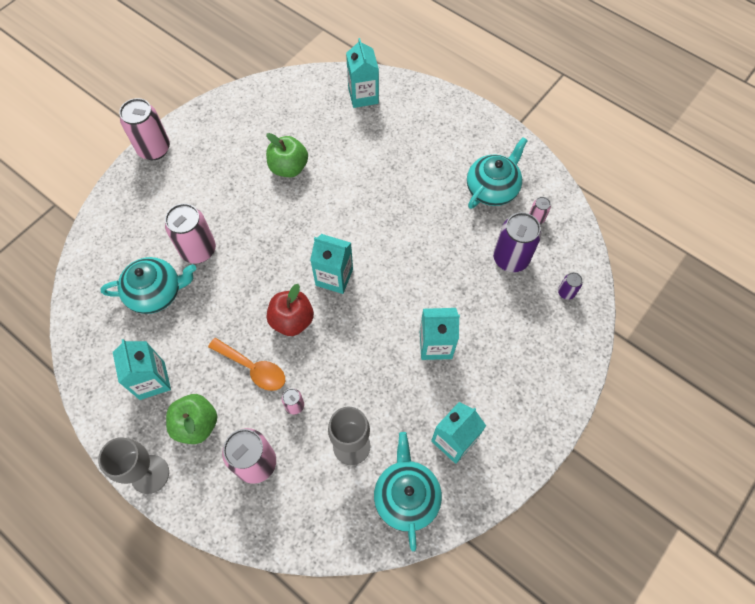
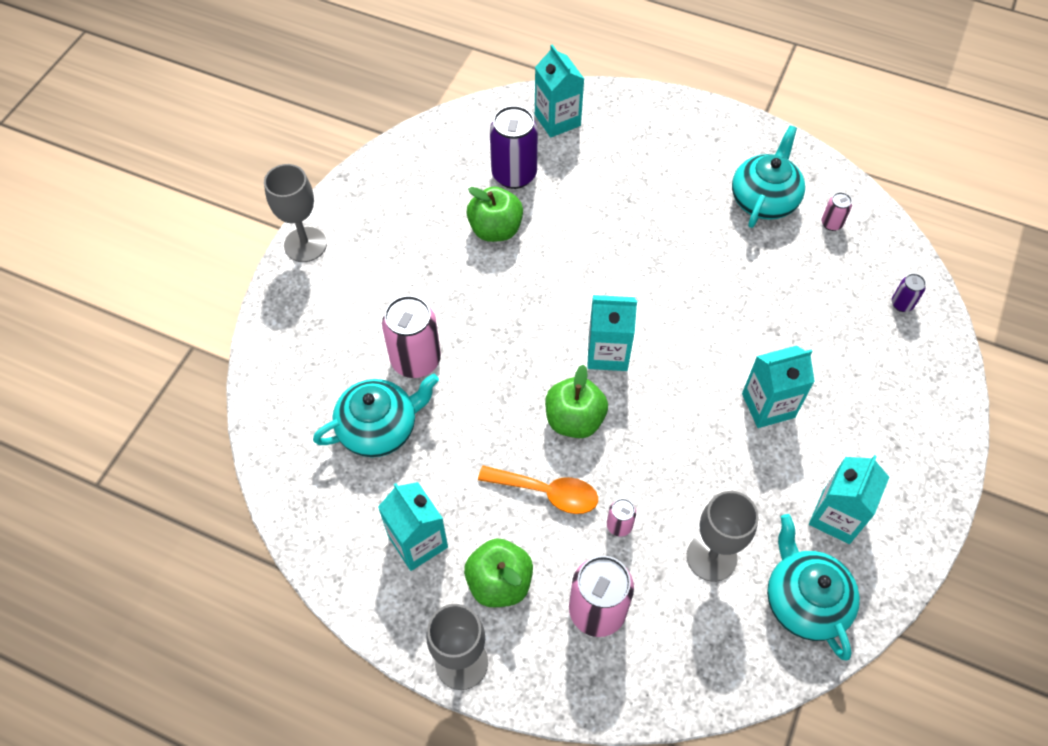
camera: 15 degrees left, 5 degrees down
pink can [119,98,170,160] -> grey goblet [264,164,327,262]
red apple [267,284,314,336] -> green apple [545,364,608,438]
purple can [493,212,541,272] -> purple can moved to [490,106,538,189]

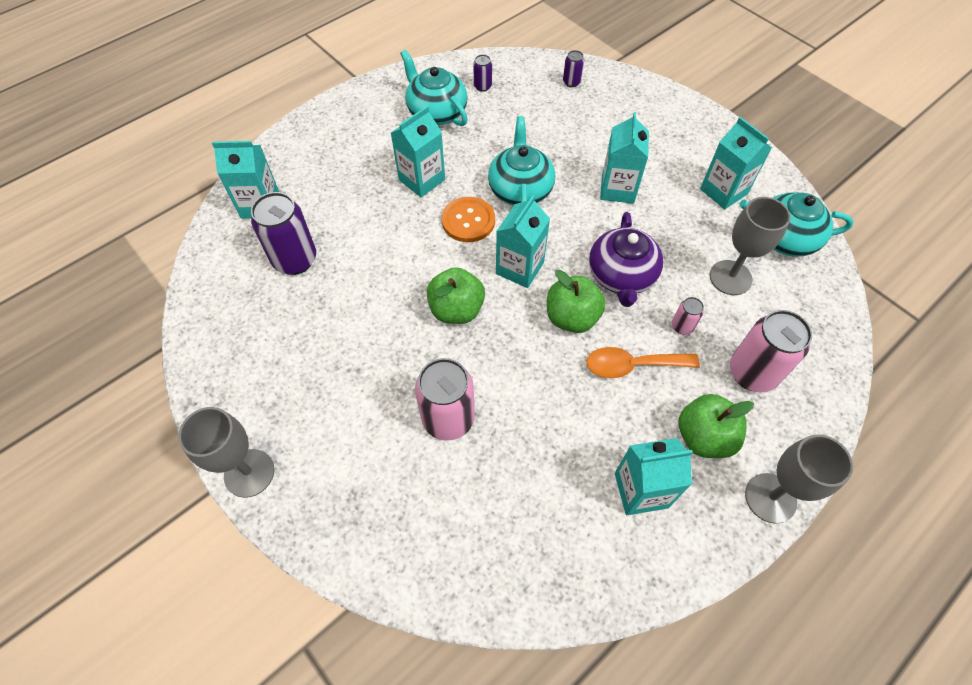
camera: 65 degrees left, 0 degrees up
turquoise teapot [313,374,439,457] -> turquoise teapot moved to [488,116,555,206]
green apple [467,186,523,242] -> green apple moved to [427,267,485,324]
orange spoon [478,466,598,514] -> orange spoon turned 135 degrees counterclockwise [586,347,700,378]
pink can [822,192,852,231] -> purple can [473,54,492,92]
none -> turquoise carton [391,106,445,197]
none -> orange button [442,197,495,242]
none -> purple teapot [589,212,663,307]

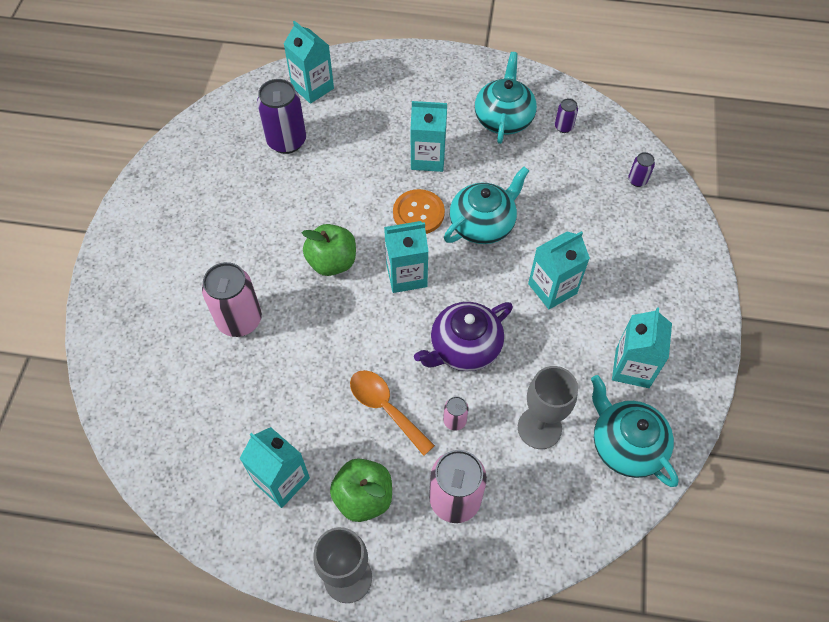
camera: 50 degrees right, 0 degrees up
grey goblet [178,407,274,498] -> none
green apple [547,270,606,333] -> none

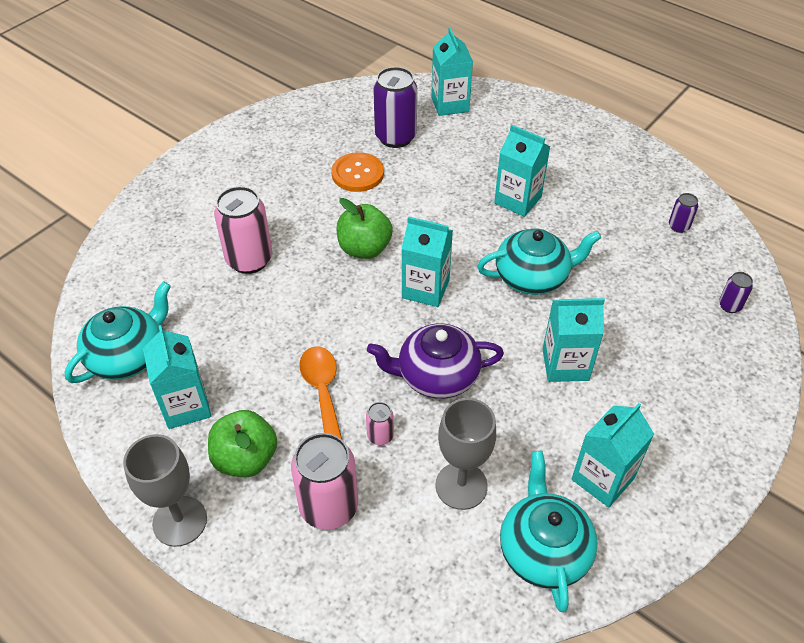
camera: 30 degrees right, 10 degrees down
orange button [393,189,445,234] -> orange button moved to [331,152,384,192]
turquoise teapot [475,52,537,144] -> turquoise teapot moved to [65,281,171,383]

